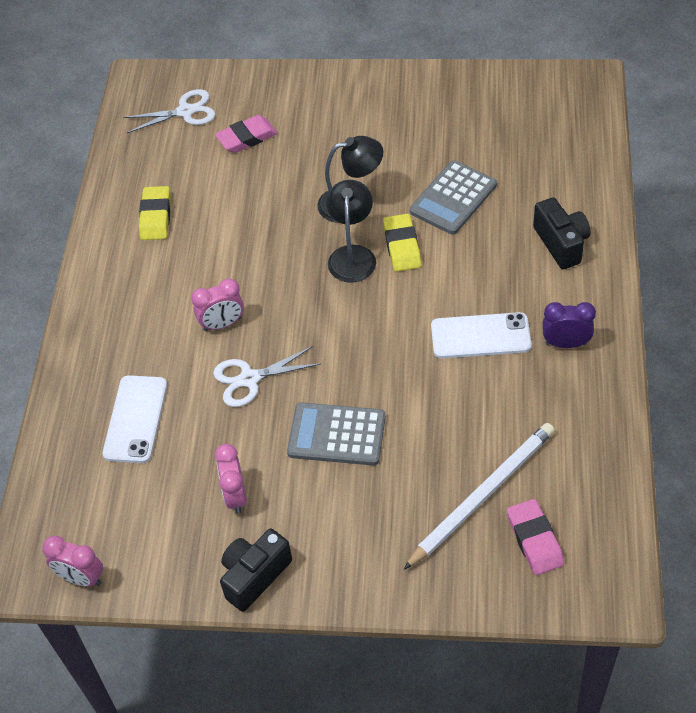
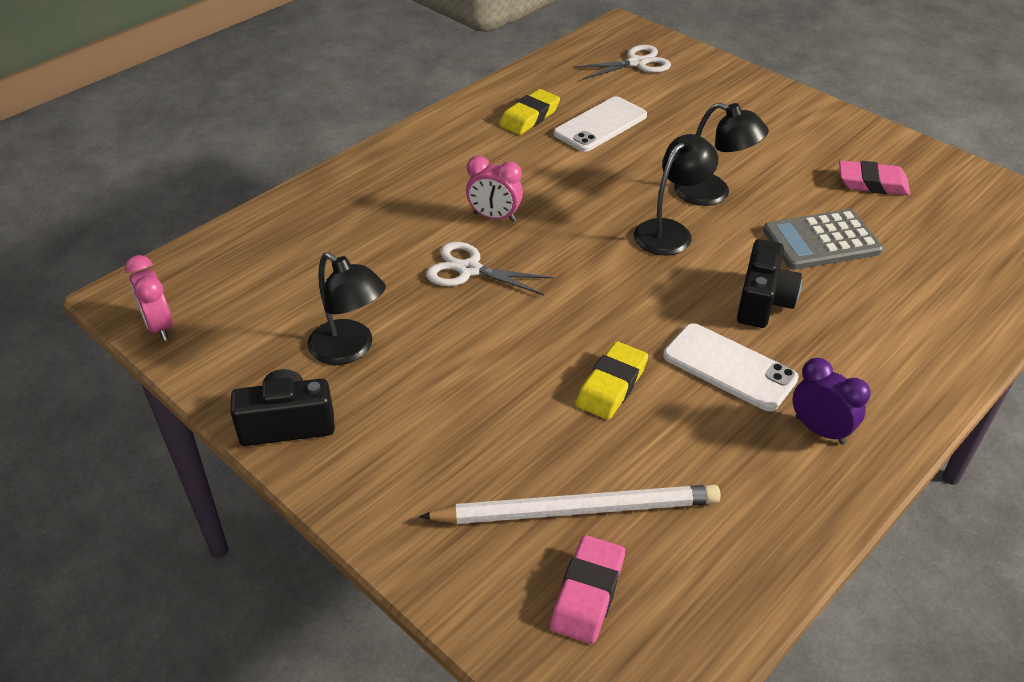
camera: 35 degrees right, 10 degrees down
white phone [103,375,167,463] -> white phone moved to [554,96,647,152]
white scissors [123,89,216,133] -> white scissors turned 45 degrees counterclockwise [573,45,671,80]
pink eraser [215,115,278,153] -> pink eraser moved to [839,160,910,195]
pink clock [215,444,247,514] -> black lamp [307,252,386,365]
grey calculator [287,403,386,466] -> none
yellow eraser [383,214,421,272] -> yellow eraser moved to [576,341,648,420]
black camera [533,197,590,269] -> black camera moved to [737,239,802,328]

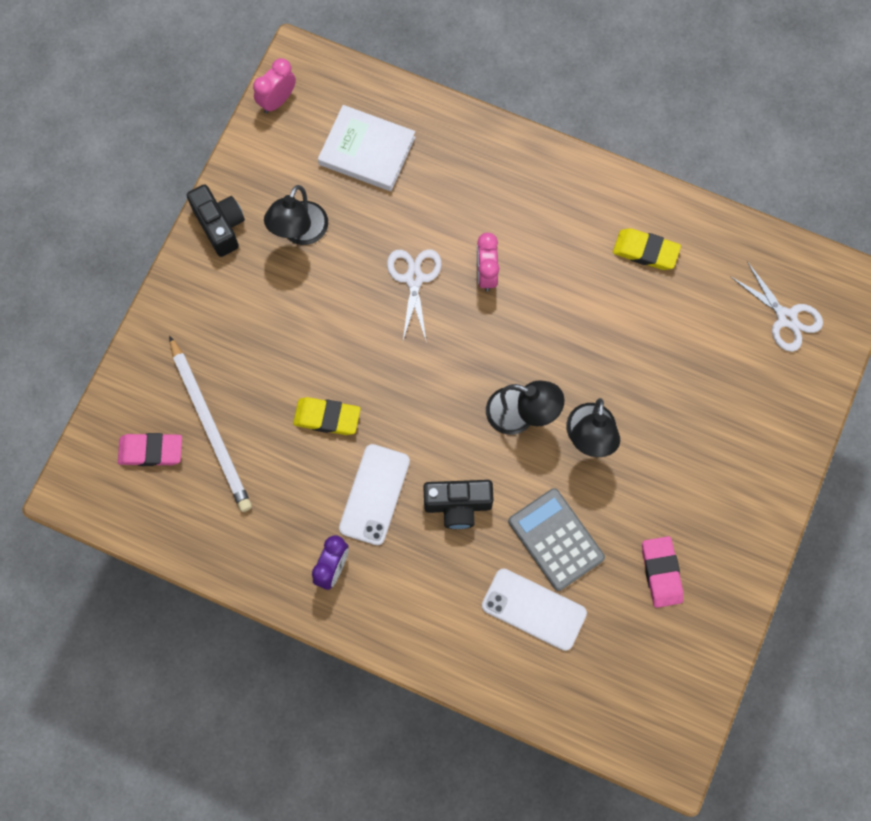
camera: 70 degrees right, 30 degrees up
white phone [554,96,647,152] -> white phone moved to [482,568,587,651]
none -> white book [318,105,415,191]

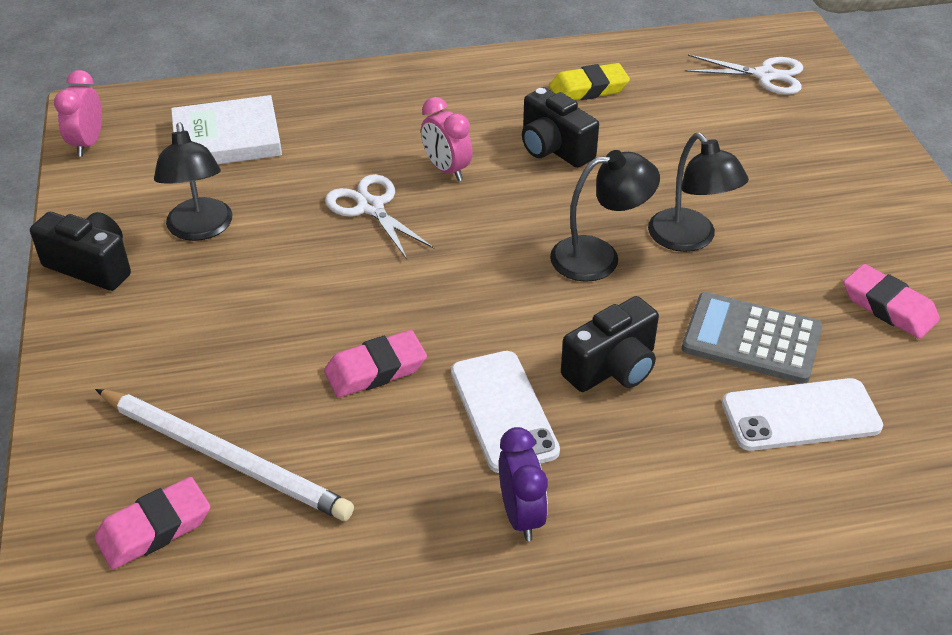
camera: 35 degrees left, 30 degrees down
yellow eraser [293,397,360,435] -> pink eraser [324,330,427,397]
none -> black camera [522,87,599,168]

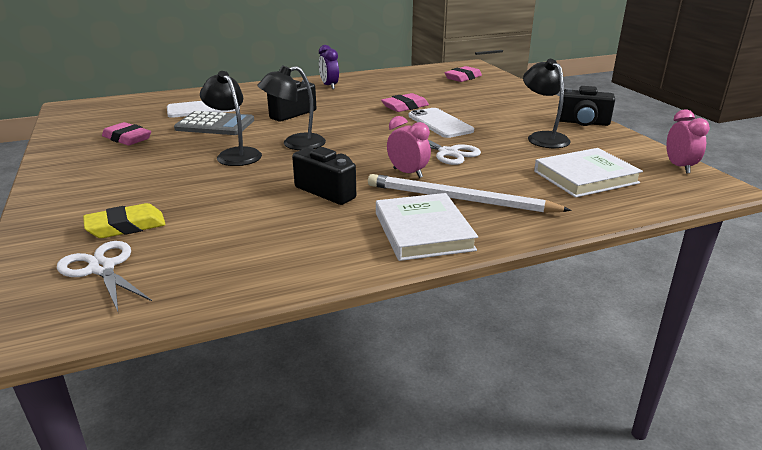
camera: 170 degrees right, 15 degrees down
white pencil [95,389,354,521] -> white pencil moved to [368,174,572,213]
white phone [451,351,560,473] -> white phone moved to [409,108,474,138]
yellow eraser [549,63,630,100] -> yellow eraser moved to [83,203,166,238]
white scissors [685,55,803,95] -> white scissors turned 45 degrees clockwise [57,241,152,311]
none -> white book [376,193,478,261]

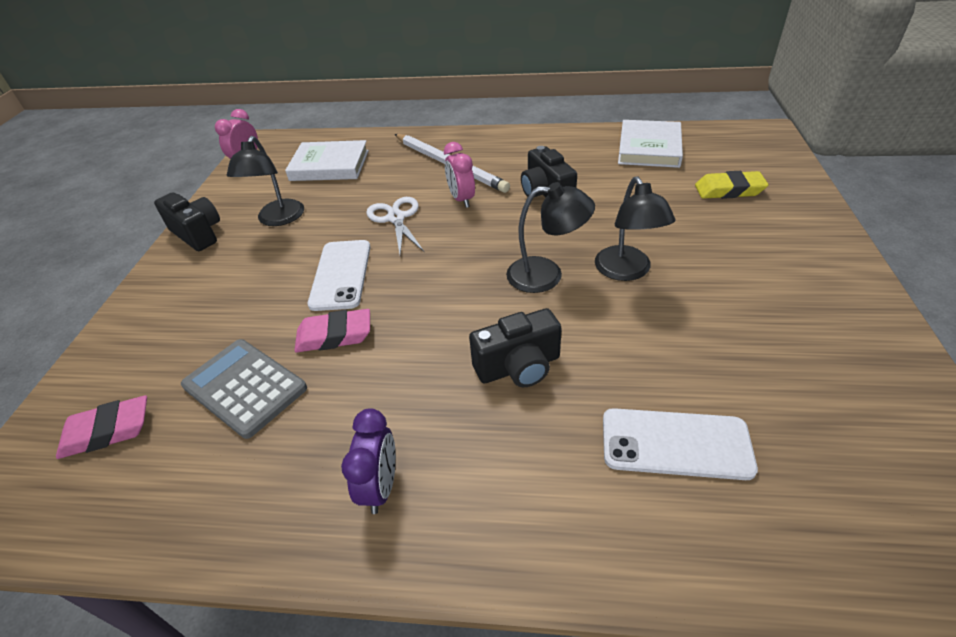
camera: 150 degrees left, 15 degrees up
white scissors [57,241,152,311] -> none
pink eraser [102,122,151,146] -> none
grey calculator [174,111,254,135] -> grey calculator moved to [181,339,307,439]
white book [376,193,478,261] -> white book moved to [618,120,683,168]

